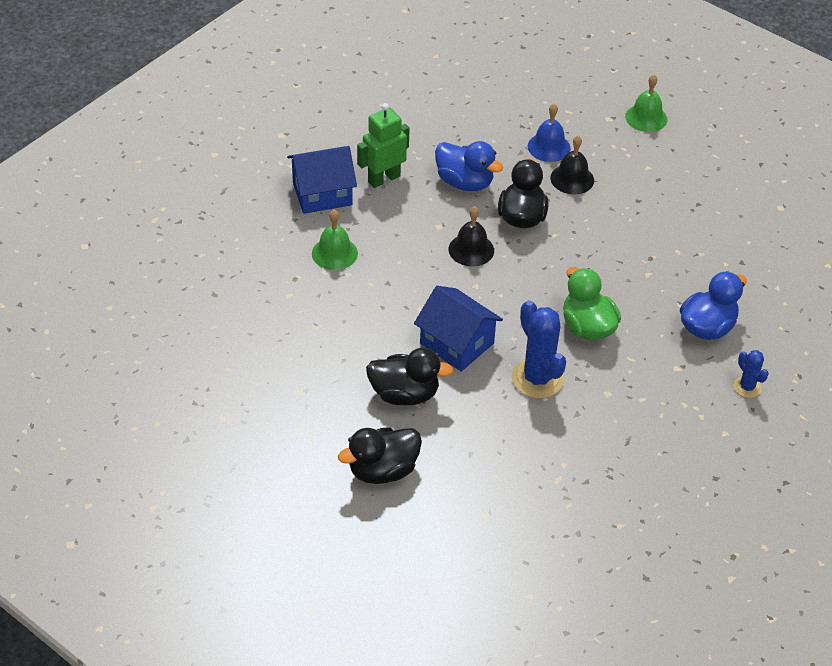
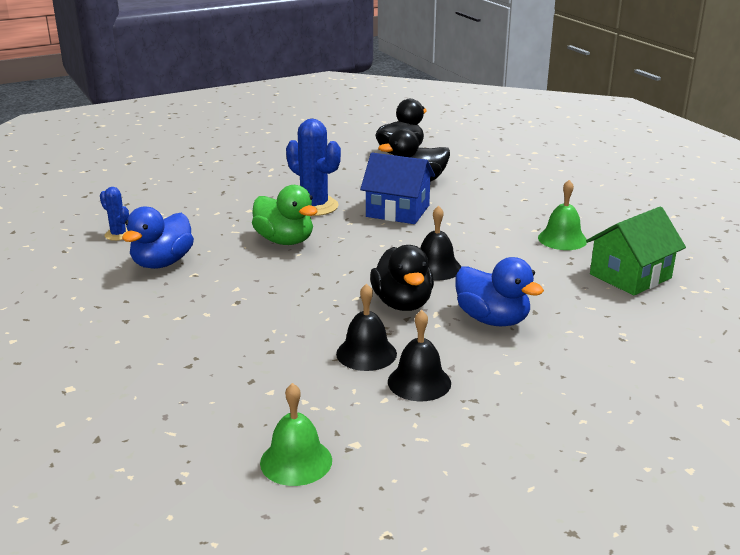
camera: 160 degrees right, 20 degrees down
blue house [287,146,357,214] -> green house [586,206,686,296]
green robot [357,103,410,188] -> none
blue duck [435,141,503,191] -> blue duck turned 150 degrees counterclockwise [456,257,544,326]
blue bell [528,104,571,162] -> black bell [388,310,451,401]

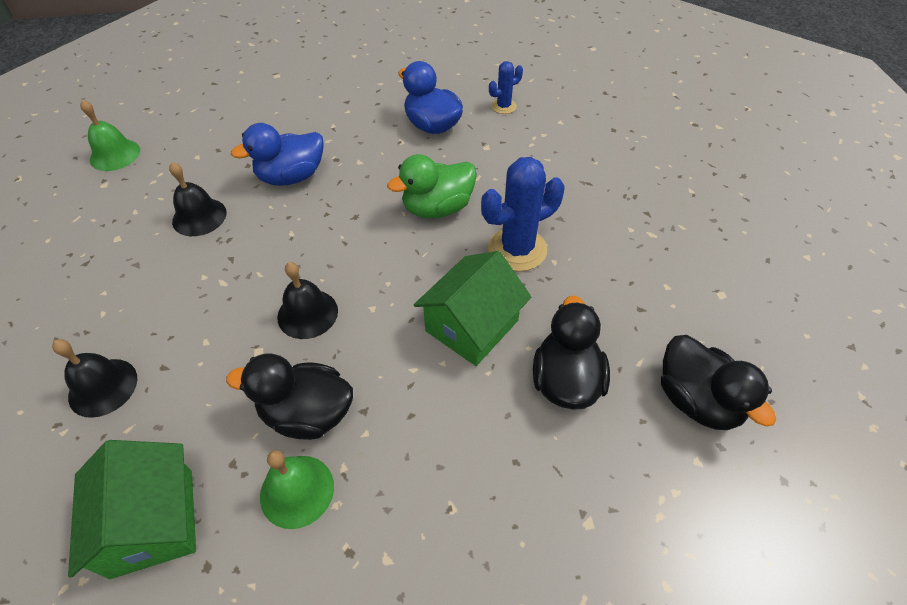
camera: 110 degrees right, 25 degrees up
blue house [360,153,435,224] -> green house [414,251,531,366]
black duck [370,245,434,311] -> black duck moved to [226,353,353,440]
black bell [388,310,451,401] -> black bell moved to [52,339,137,418]
blue duck [456,257,544,326] -> blue duck moved to [231,123,324,186]

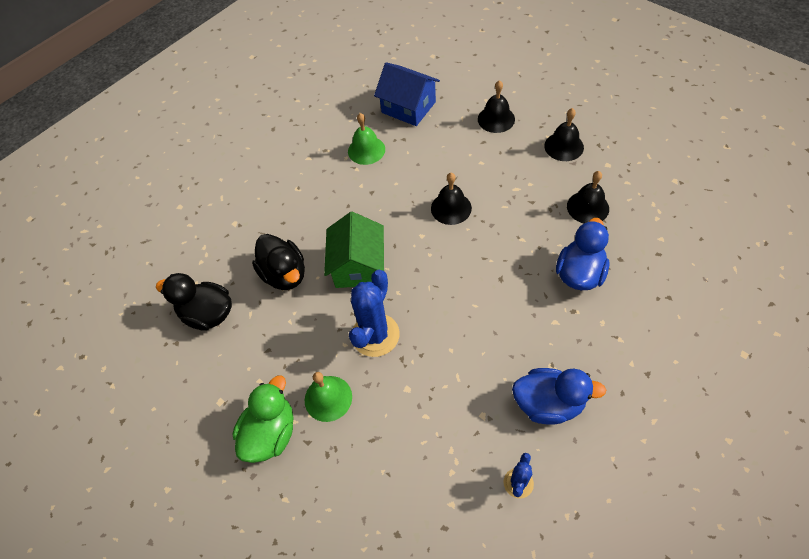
camera: 145 degrees right, 5 degrees up
green house [68,440,196,579] -> blue house [374,62,440,126]
green bell [80,100,140,171] -> green bell moved to [305,372,352,422]
black duck [226,353,353,440] -> none
green duck [387,154,477,219] -> green duck moved to [232,375,293,463]
none -> black bell [544,108,584,161]

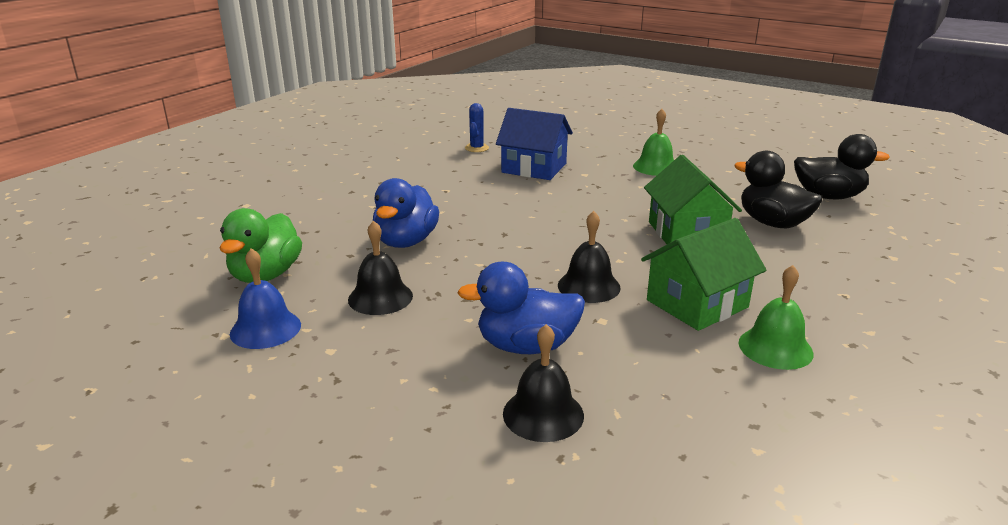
camera: 165 degrees right, 30 degrees down
green duck [232,375,293,463] -> green duck moved to [219,208,302,283]
blue cactus [349,270,400,357] -> none
blue house [374,62,440,126] -> blue house moved to [496,108,573,180]
blue duck [512,368,606,424] -> blue duck moved to [457,262,585,354]
black bell [544,108,584,161] -> none
none -> blue bell [230,248,301,349]
none -> green house [641,218,767,331]

